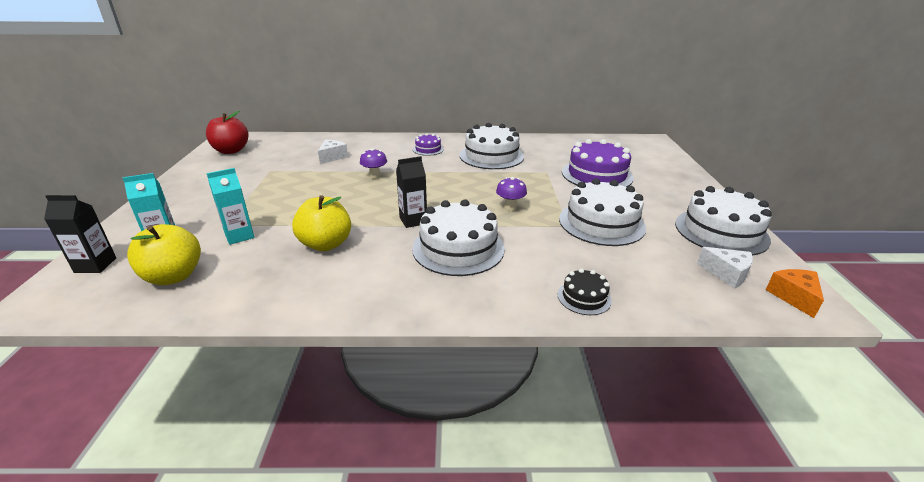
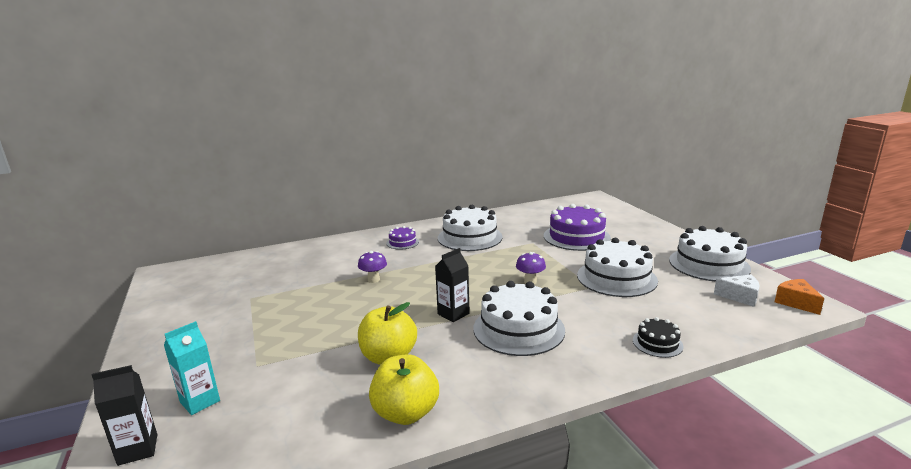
camera: 20 degrees left, 10 degrees down
yellow apple [127,224,201,285] -> yellow apple moved to [369,354,439,425]
red apple [206,111,248,154] -> none
turquoise carton [206,168,255,245] -> none
white cheese [318,140,348,164] -> none

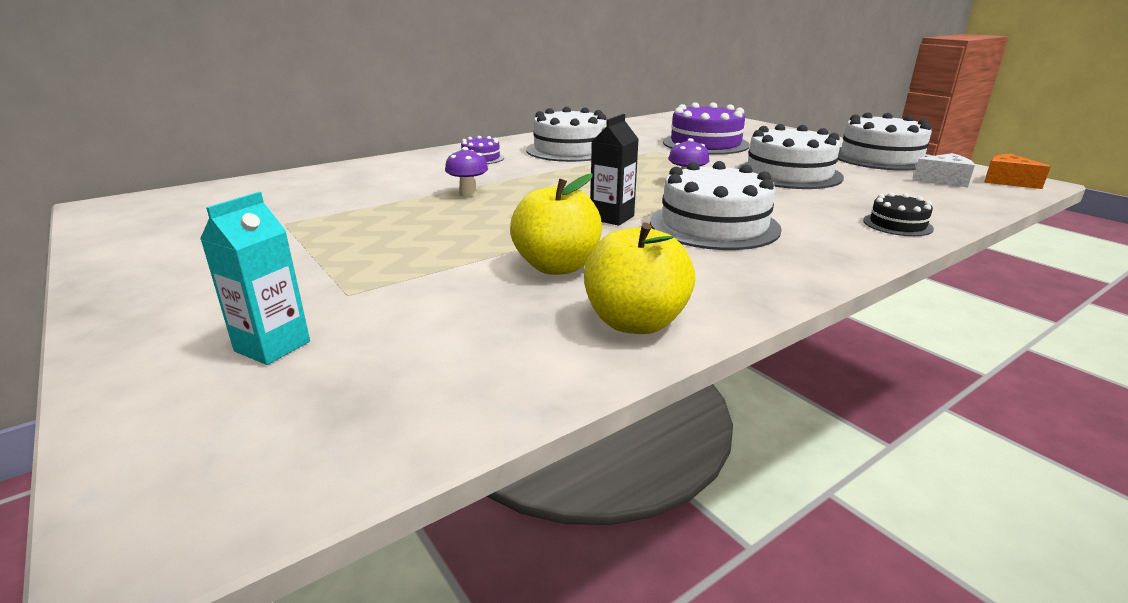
camera: 15 degrees left, 5 degrees up
black carton [92,365,157,466] -> none

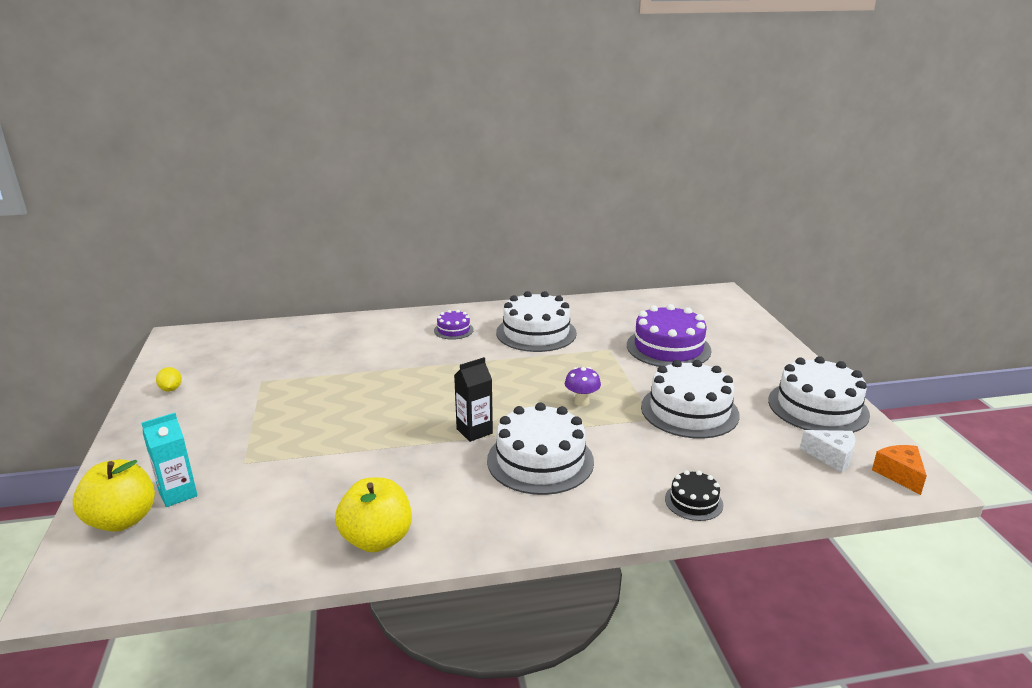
camera: 25 degrees right, 0 degrees up
purple mushroom [445,147,488,197] -> none
yellow apple [510,173,602,275] -> yellow apple moved to [73,459,155,532]
none -> yellow lemon [156,367,182,392]

